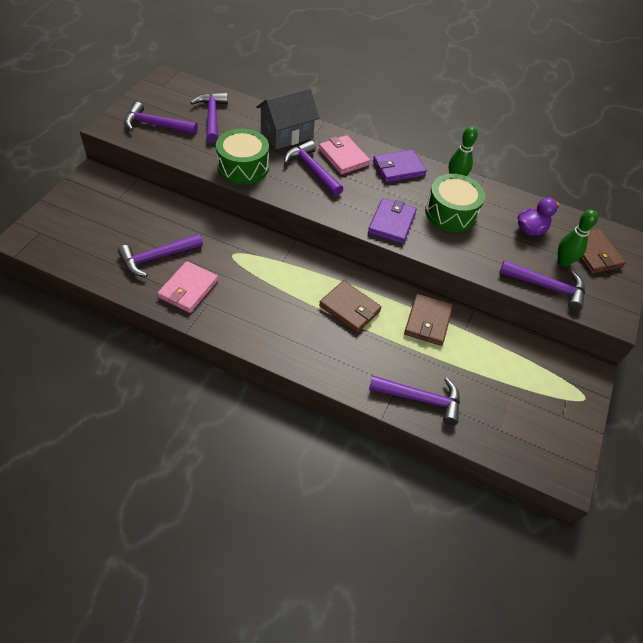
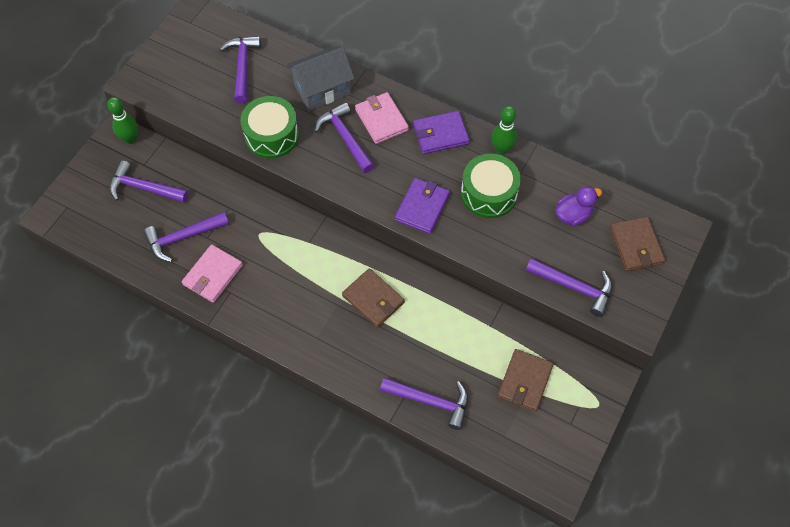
camera: 10 degrees right, 10 degrees up
purple hammer [124,102,198,135] -> purple hammer moved to [110,161,189,203]
brown wallet [404,294,453,346] -> brown wallet moved to [498,349,553,412]
green bowling pin [558,210,598,267] -> green bowling pin moved to [108,97,138,144]

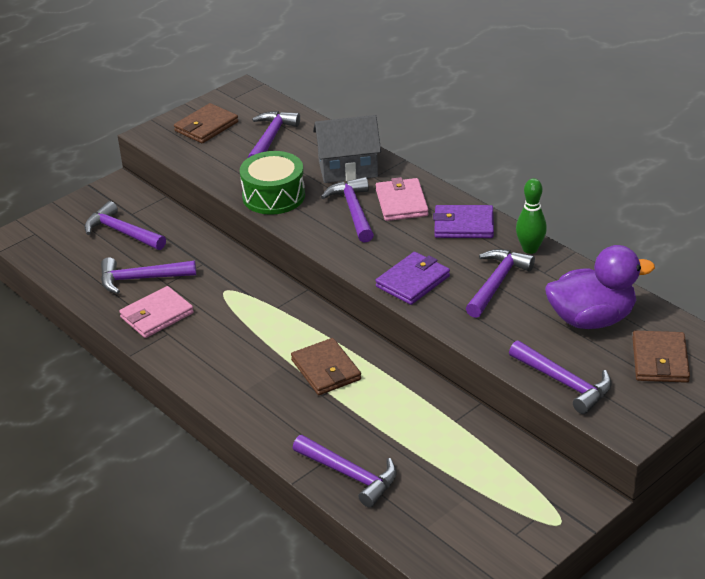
camera: 20 degrees right, 25 degrees down
green bowling pin [108,97,138,144] -> none
green drum [461,154,521,218] -> purple hammer [466,249,535,318]
brown wallet [498,349,553,412] -> brown wallet moved to [174,103,238,143]
purple duck [555,186,602,226] -> purple duck [545,245,655,329], size x1.73

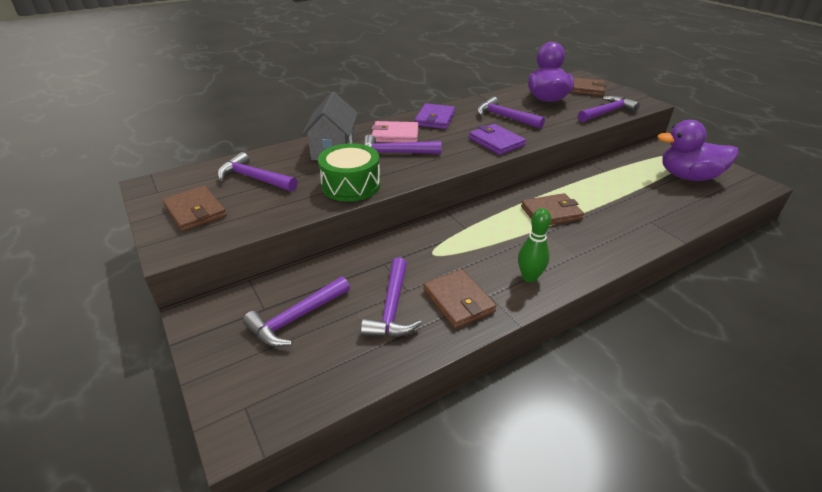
camera: 80 degrees left, 0 degrees up
pink wallet [119,286,194,338] -> brown wallet [423,269,497,328]
purple hammer [293,435,397,508] -> none
green bowling pin [516,178,547,254] -> green bowling pin moved to [518,208,551,282]
none -> purple duck [657,120,738,181]

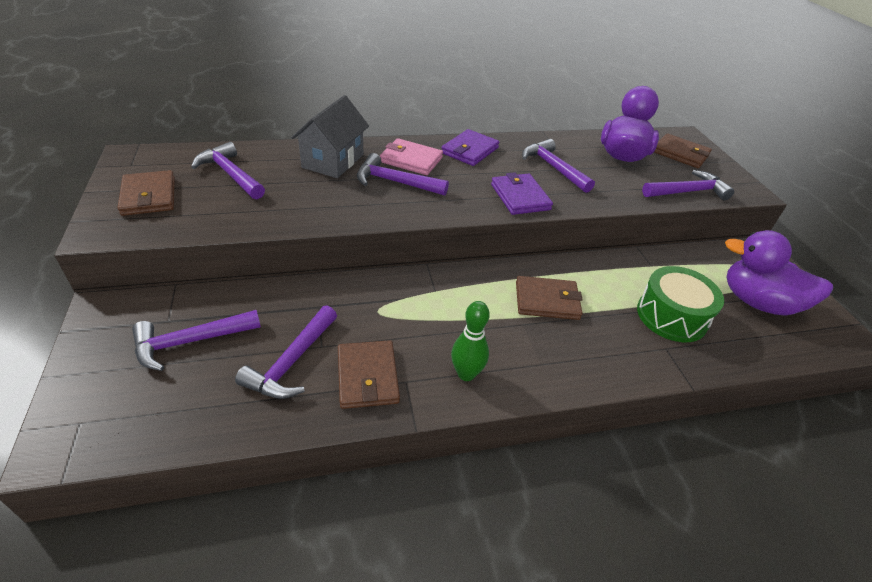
camera: 15 degrees right, 5 degrees up
green drum [318,143,380,202] -> green drum moved to [637,266,724,342]

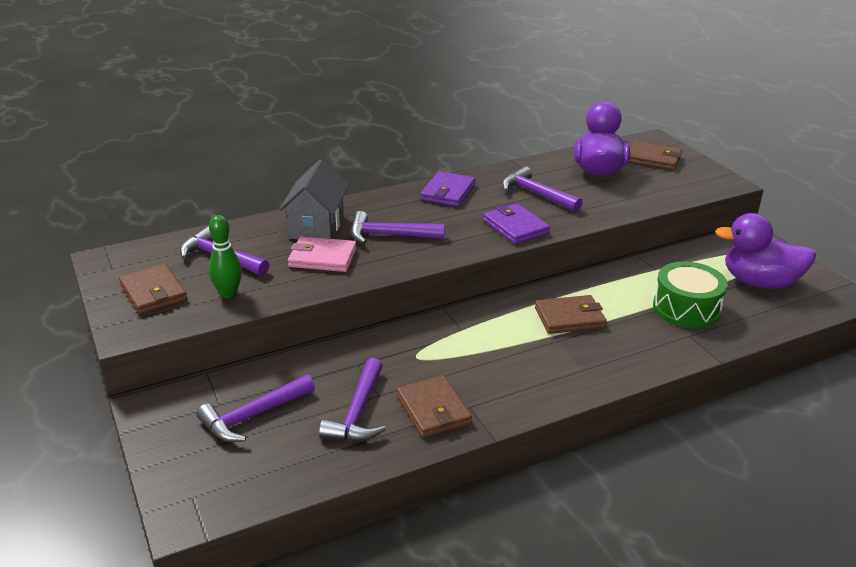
camera: 10 degrees left, 10 degrees down
pink wallet [380,138,443,175] -> pink wallet moved to [288,236,357,272]
green bowling pin [451,301,490,381] -> green bowling pin moved to [208,215,242,298]
purple hammer [642,170,734,200] -> none

